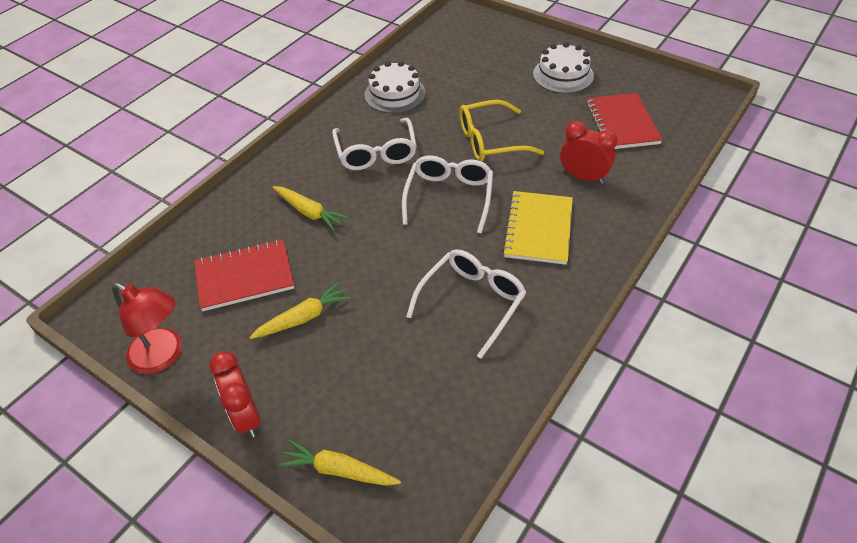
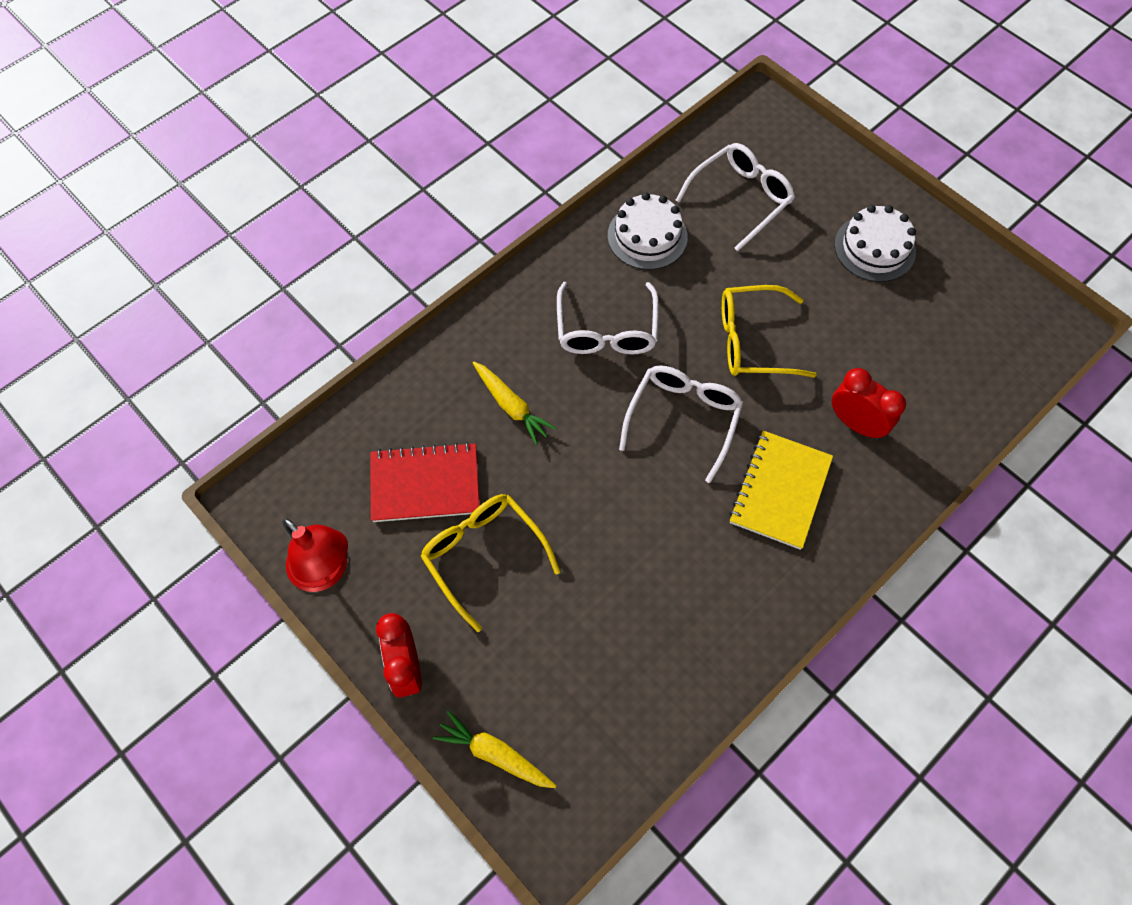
camera: 10 degrees right, 15 degrees up
yellow carrot [249,282,351,339] -> yellow glasses [420,494,561,632]
white glasses [406,249,527,359] -> white glasses moved to [675,143,795,251]
red notebook [586,93,663,149] -> none

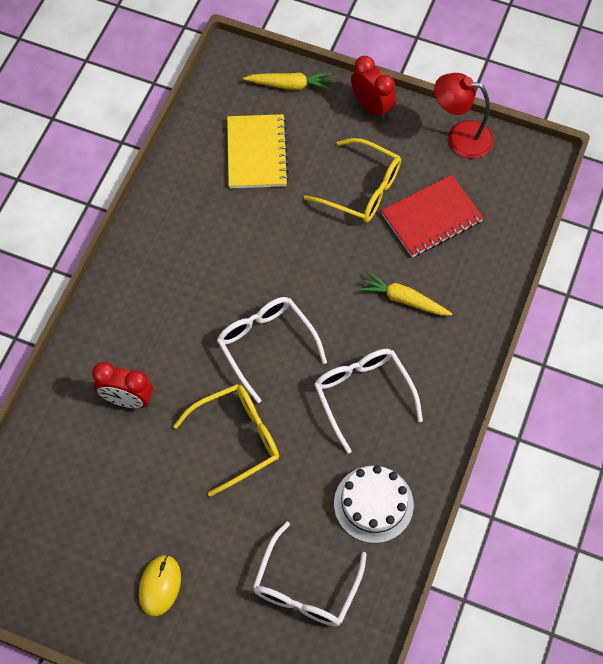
camera: 155 degrees right, 0 degrees up
white glasses [619,365,743,483] -> white glasses turned 150 degrees clockwise [217,297,327,403]
yellow notebook [729,431,833,550] -> yellow notebook moved to [227,114,289,188]
white cake [834,205,916,282] -> yellow mouse [139,555,181,616]

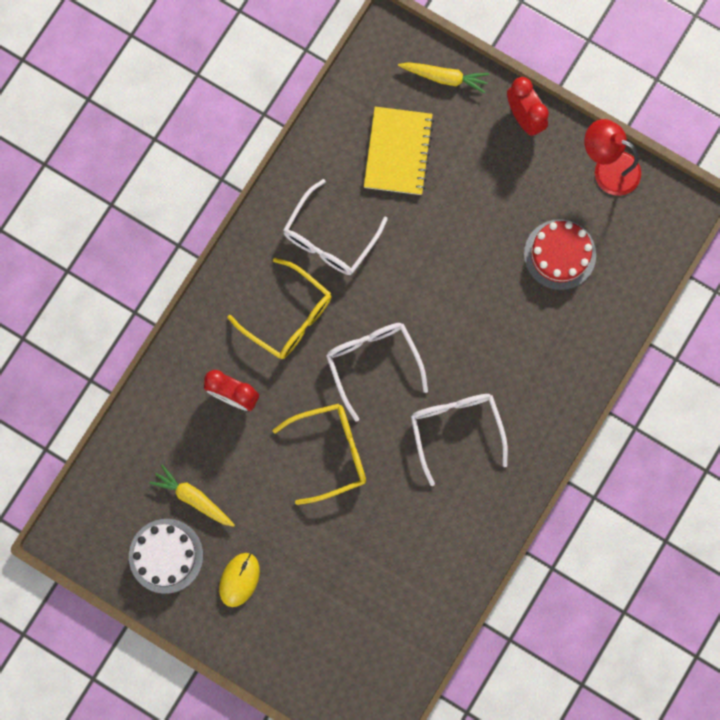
camera: 10 degrees right, 15 degrees up
white glasses [253,522,367,626] -> white glasses moved to [283,179,388,275]
yellow glasses [304,138,401,222] -> yellow glasses moved to [227,258,331,359]
white cake [334,465,414,543] -> white cake moved to [129,519,203,594]
yellow carrot [359,271,452,315] -> yellow carrot moved to [150,465,235,527]
red notebook [381,175,484,257] -> red cake [524,219,596,290]

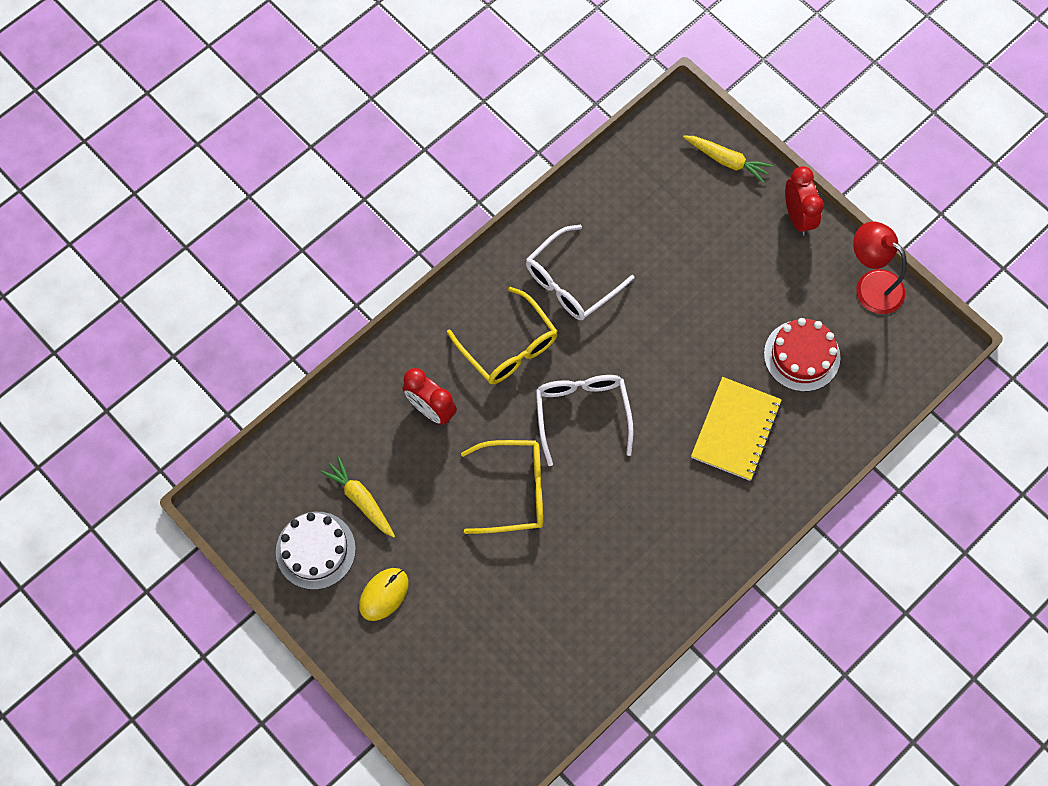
camera: 15 degrees right, 10 degrees down
yellow notebook [364,107,434,195] -> yellow notebook moved to [691,377,782,481]
white glasses [411,394,508,486] -> none

